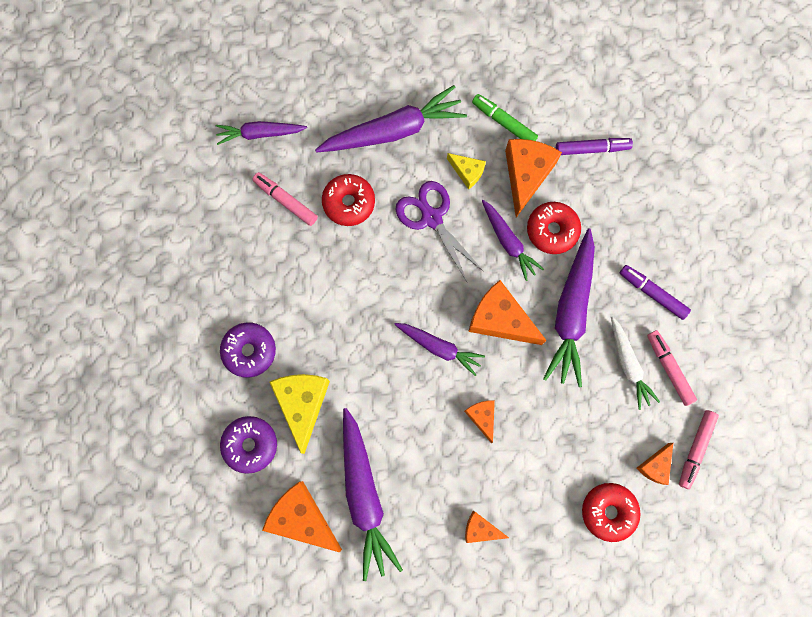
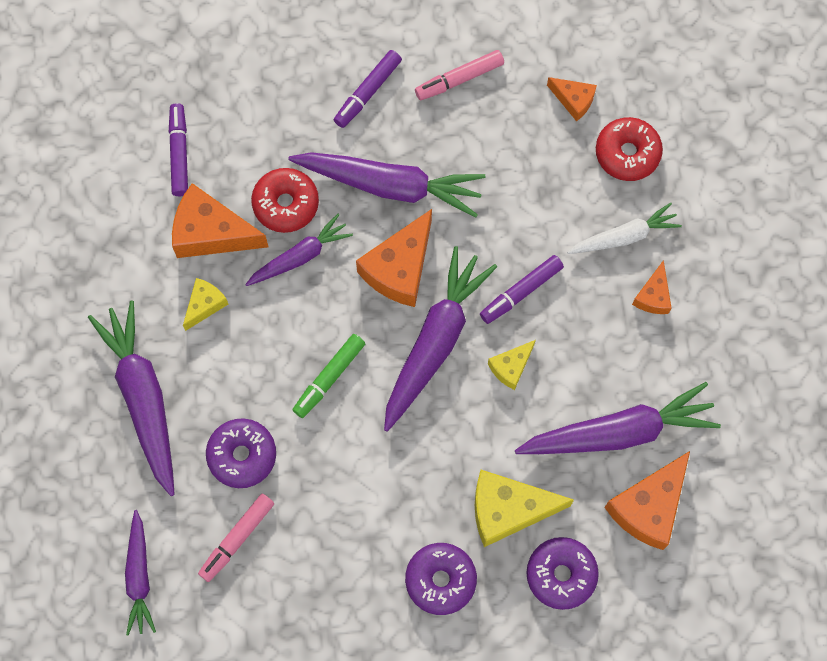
camera: 90 degrees left, 5 degrees down
red donut [322,174,375,226] -> purple donut [206,418,276,488]
purple carrot [394,323,485,376] -> purple carrot [384,246,497,432], size x1.69
purple scissors [395,181,484,282] -> none
orange cheese [464,400,495,443] -> purple marker [480,255,564,324]
green marker [472,94,538,141] -> green marker moved to [292,334,366,418]
white carrot [611,316,660,410] -> white carrot moved to [567,203,682,254]
pink marker [679,410,719,489] -> none
none -> yellow cheese [488,340,536,390]

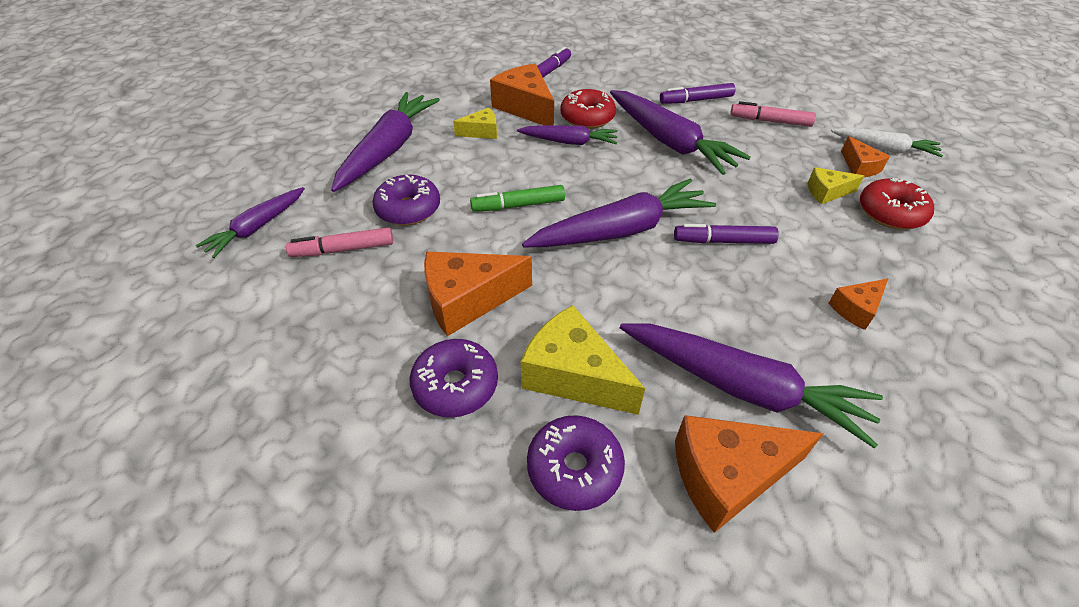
camera: 40 degrees right, 25 degrees down
orange cheese [356,209,432,307] -> orange cheese moved to [424,251,532,336]
yellow cheese [488,340,536,390] -> yellow cheese moved to [808,167,864,204]
white carrot [567,203,682,254] -> white carrot moved to [831,128,943,157]

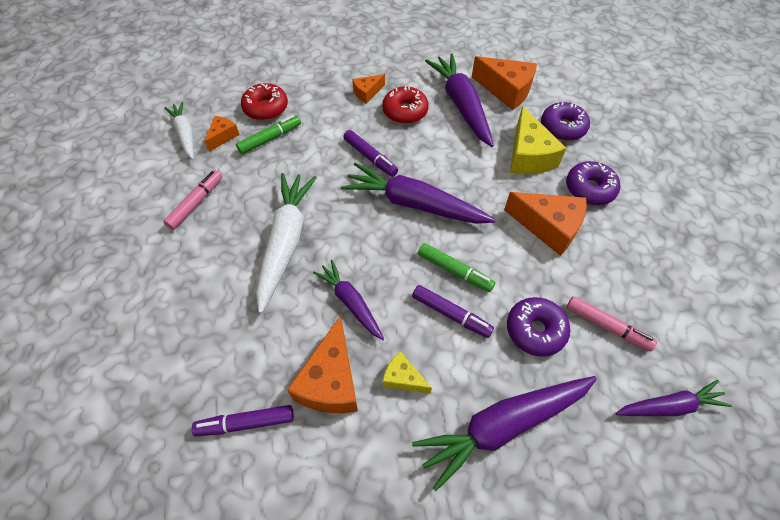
camera: 135 degrees left, 10 degrees up
red donut [560,89,616,129] -> red donut moved to [382,86,429,124]
purple carrot [610,90,751,175] -> white carrot [256,173,317,313]
purple marker [660,83,735,104] -> purple marker moved to [412,285,494,338]
pink marker [730,101,816,127] -> pink marker turned 120 degrees counterclockwise [163,170,222,230]
yellow cheese [808,167,864,204] -> green marker [236,115,301,154]
orange cheese [829,278,889,330] -> orange cheese turned 135 degrees clockwise [352,74,385,104]

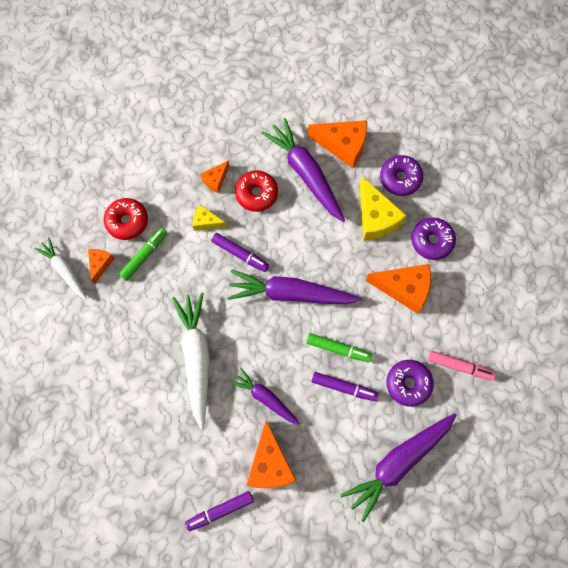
camera: 15 degrees left, 15 degrees up
pink marker [163,170,222,230] -> none
yellow cheese [383,351,432,394] -> yellow cheese moved to [193,205,226,231]
purple carrot [616,380,732,416] -> none

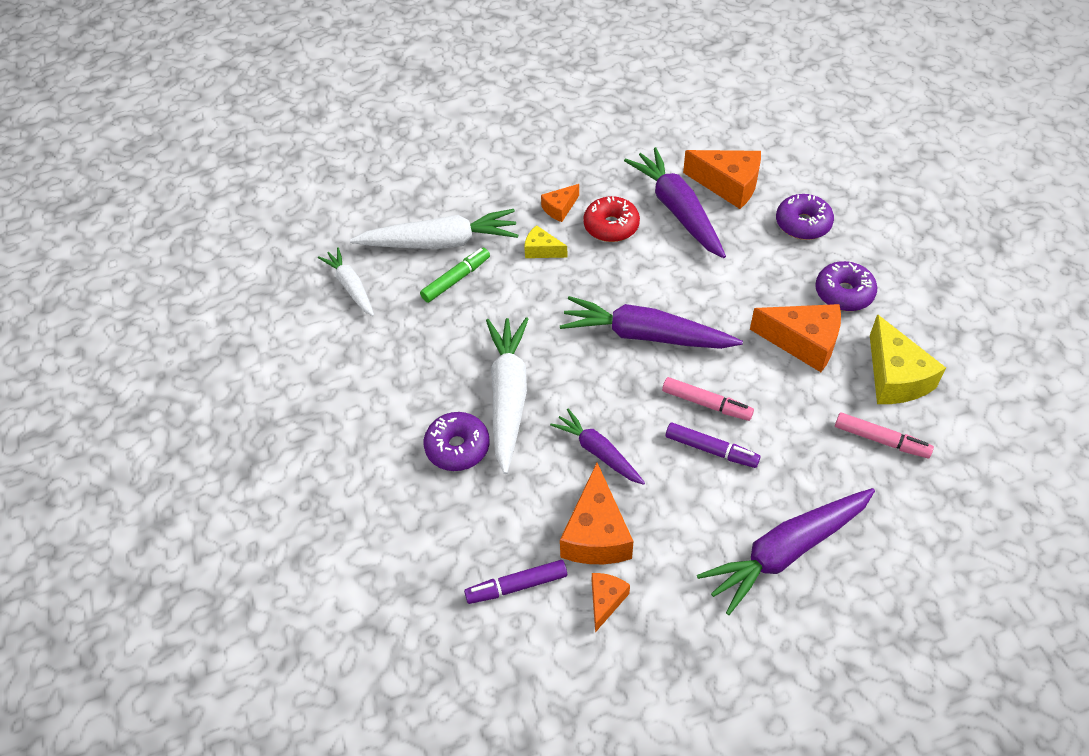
camera: 10 degrees right, 20 degrees down
orange cheese [88,249,115,284] -> orange cheese moved to [592,573,630,632]
red donut [104,198,148,240] -> white carrot [350,209,518,249]
purple marker [211,233,269,272] -> none
green marker [306,333,372,363] -> pink marker [662,377,754,421]
yellow cheese [360,176,407,241] -> yellow cheese moved to [870,314,946,404]
purple donut [386,360,434,407] -> purple donut moved to [424,412,490,471]

